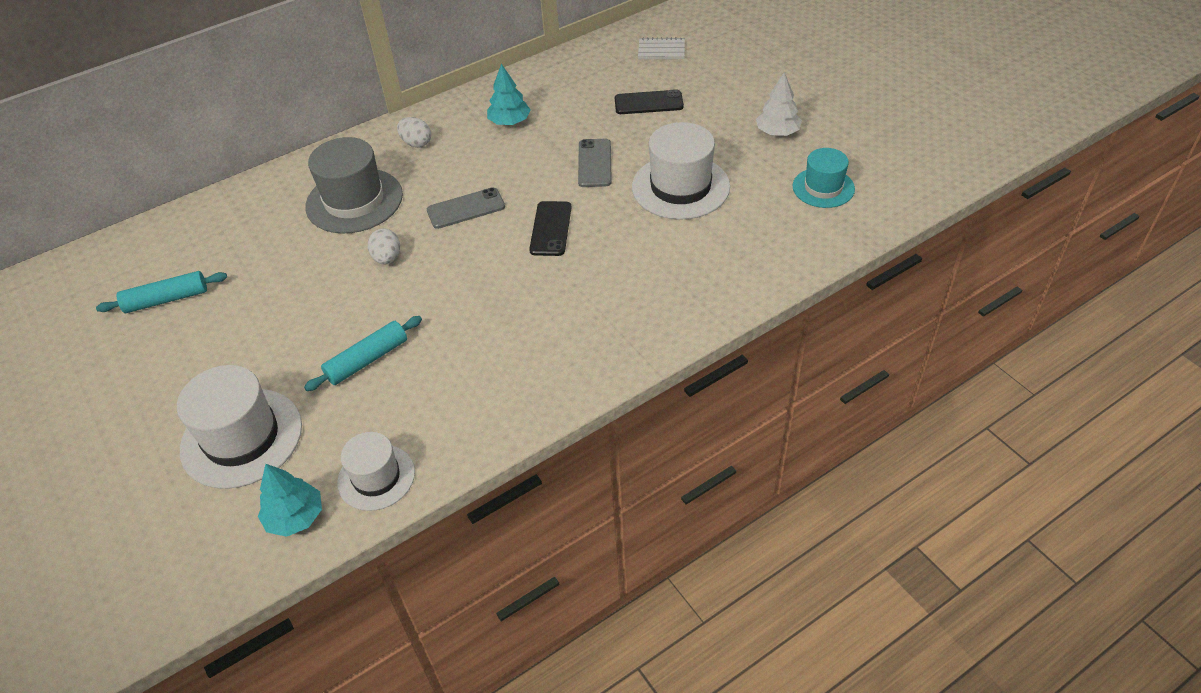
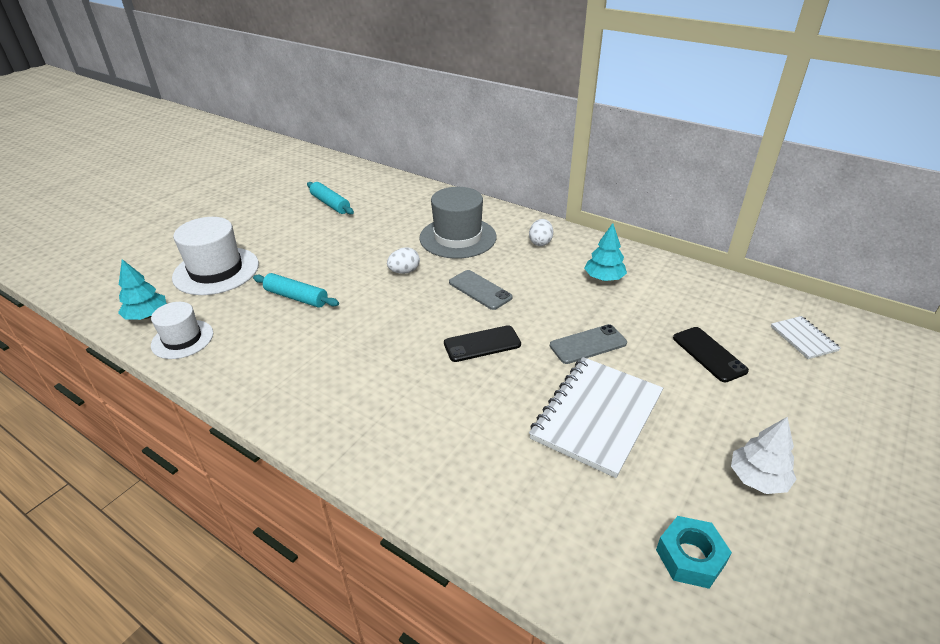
camera: 65 degrees right, 10 degrees down
white hat [632,122,730,220] -> white notebook [529,357,663,478]
turquoise hat [792,148,855,208] -> turquoise nut [656,516,732,589]

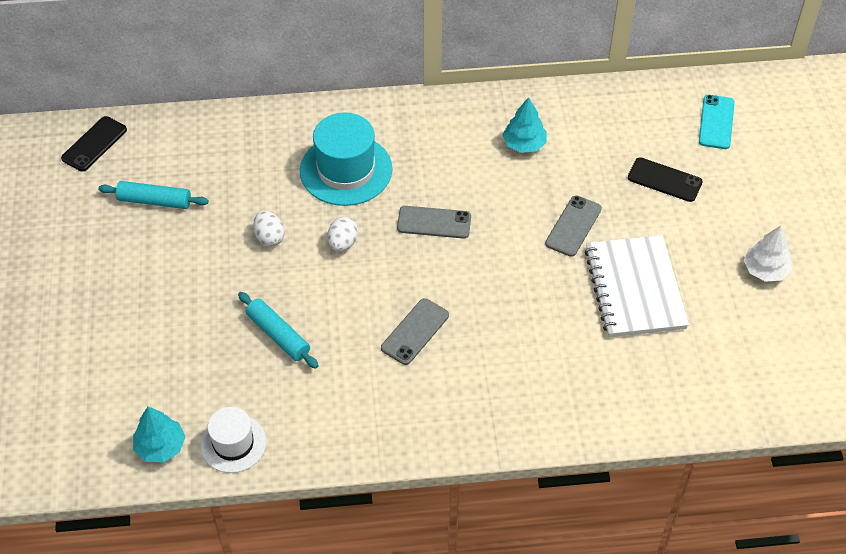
camera: 40 degrees left, 15 degrees up
white hat [172,217,259,295] -> none
turquoise rolling pin [253,273,339,308] -> turquoise rolling pin turned 60 degrees clockwise [238,292,319,369]
grey hat [420,187,497,259] -> turquoise hat [300,113,392,206]
black phone [444,325,521,362] -> black phone moved to [61,116,127,171]
white egg [529,219,553,246] -> white egg moved to [253,211,285,247]
turquoise nut [656,516,732,589] -> none
white notebook [771,316,841,359] -> turquoise phone [699,95,735,149]
none -> grey phone [381,298,449,365]

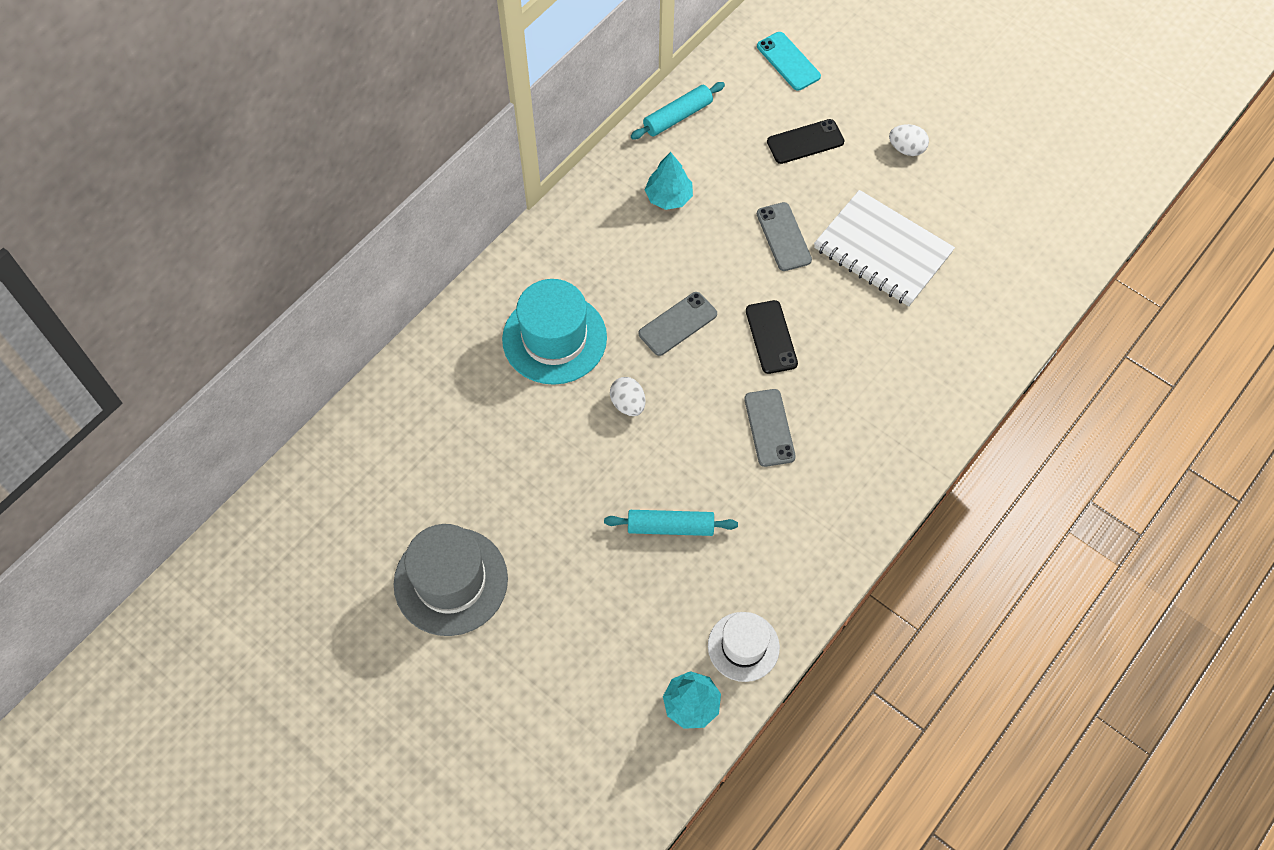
camera: 45 degrees left, 10 degrees up
black phone [61,116,127,171] -> black phone moved to [746,300,798,374]
turquoise rolling pin [98,181,209,209] -> turquoise rolling pin moved to [631,82,725,139]
white egg [253,211,285,247] -> white egg moved to [889,124,929,156]
white tree [744,226,792,282] -> none
none -> grey hat [394,524,508,636]

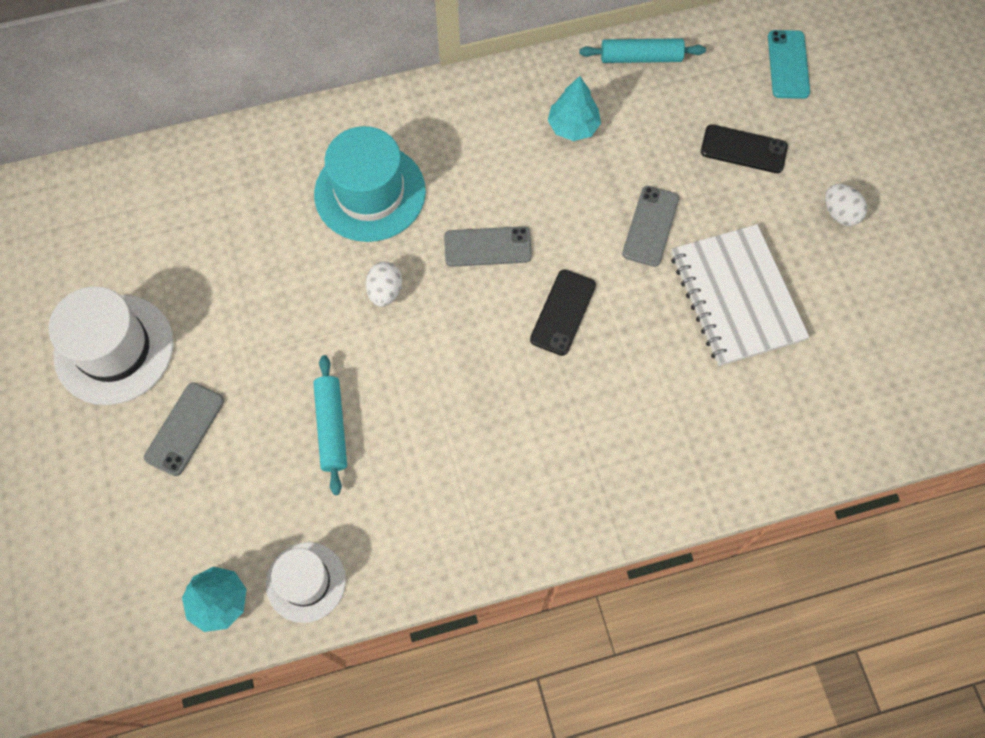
camera: 35 degrees right, 5 degrees up
grey hat [394,524,508,636] -> white hat [49,286,173,405]
turquoise rolling pin [604,510,738,536] -> turquoise rolling pin turned 45 degrees clockwise [313,355,347,495]
grey phone [744,389,796,467] -> grey phone moved to [144,383,224,476]

